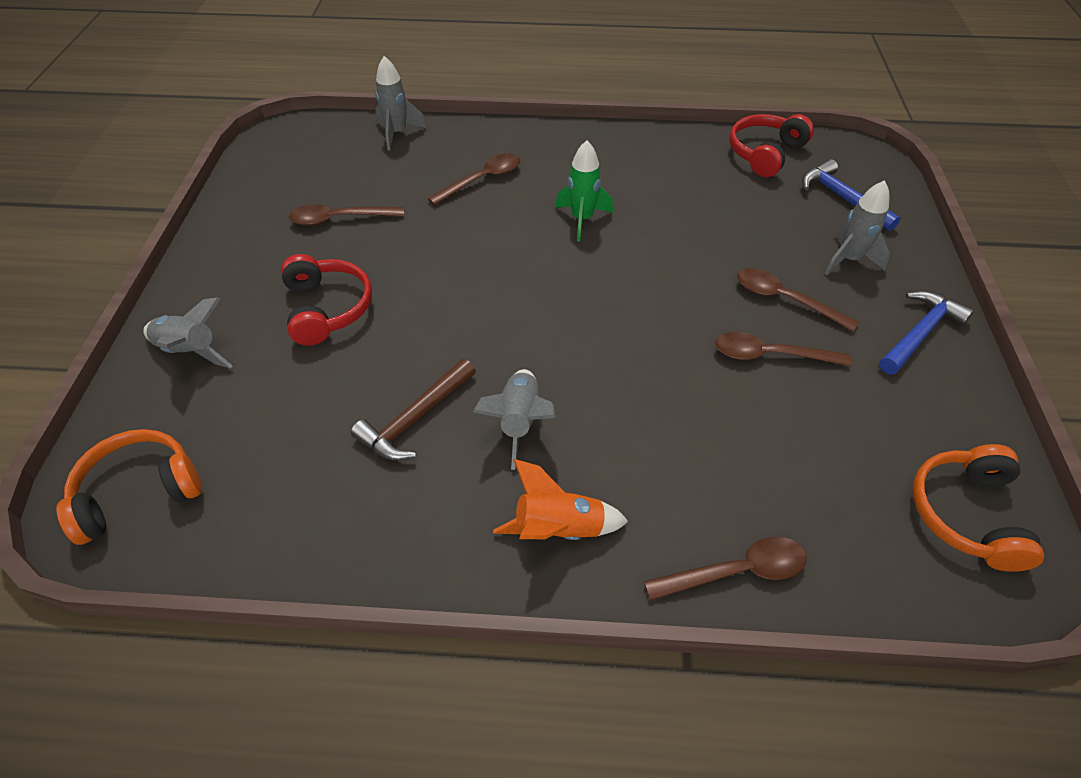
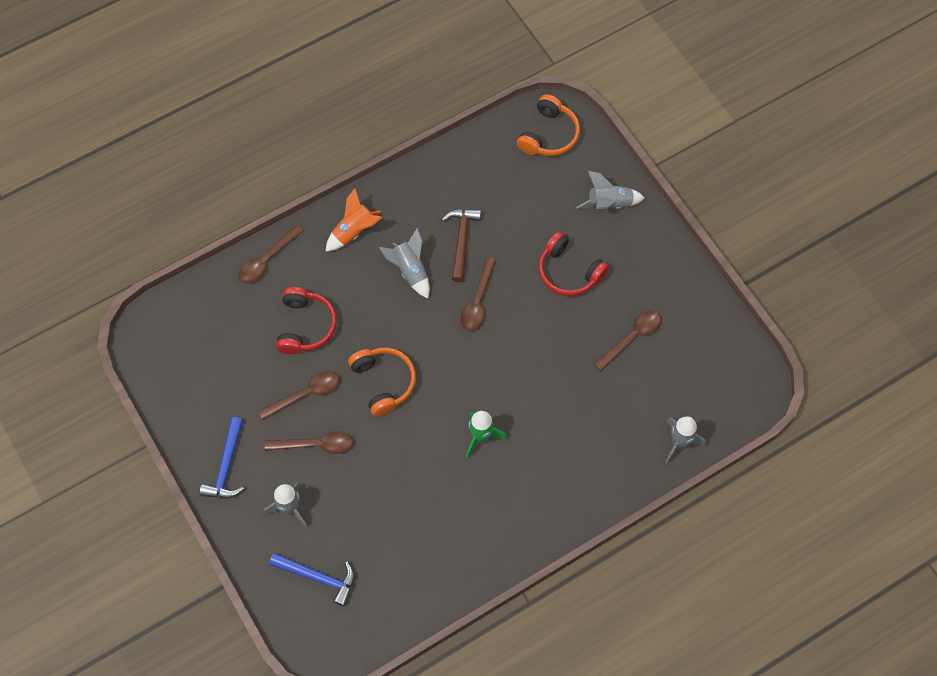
camera: 145 degrees right, 15 degrees up
brown spoon [428,153,520,205] -> brown spoon moved to [461,257,496,331]
red headphones [729,114,814,177] -> red headphones moved to [276,287,337,354]
orange headphones [913,444,1044,572] -> orange headphones moved to [348,348,416,417]

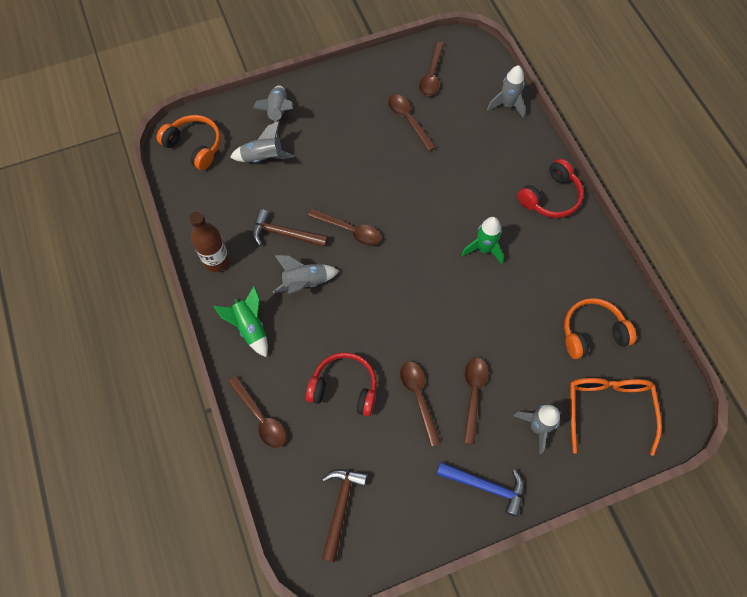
camera: 80 degrees left, 0 degrees up
blue hammer [269,553,355,607] -> orange glasses [570,378,662,456]
orange rocket [325,188,383,252] -> green rocket [213,286,268,357]
orange headphones [348,348,416,417] -> orange headphones moved to [564,298,636,359]
red headphones [539,232,609,296] -> red headphones moved to [517,159,584,218]
none -> brown bottle [189,211,230,272]
none -> grey rocket [230,121,294,163]
none -> brown hammer [322,469,367,562]
none -> brown spoon [419,42,444,96]

